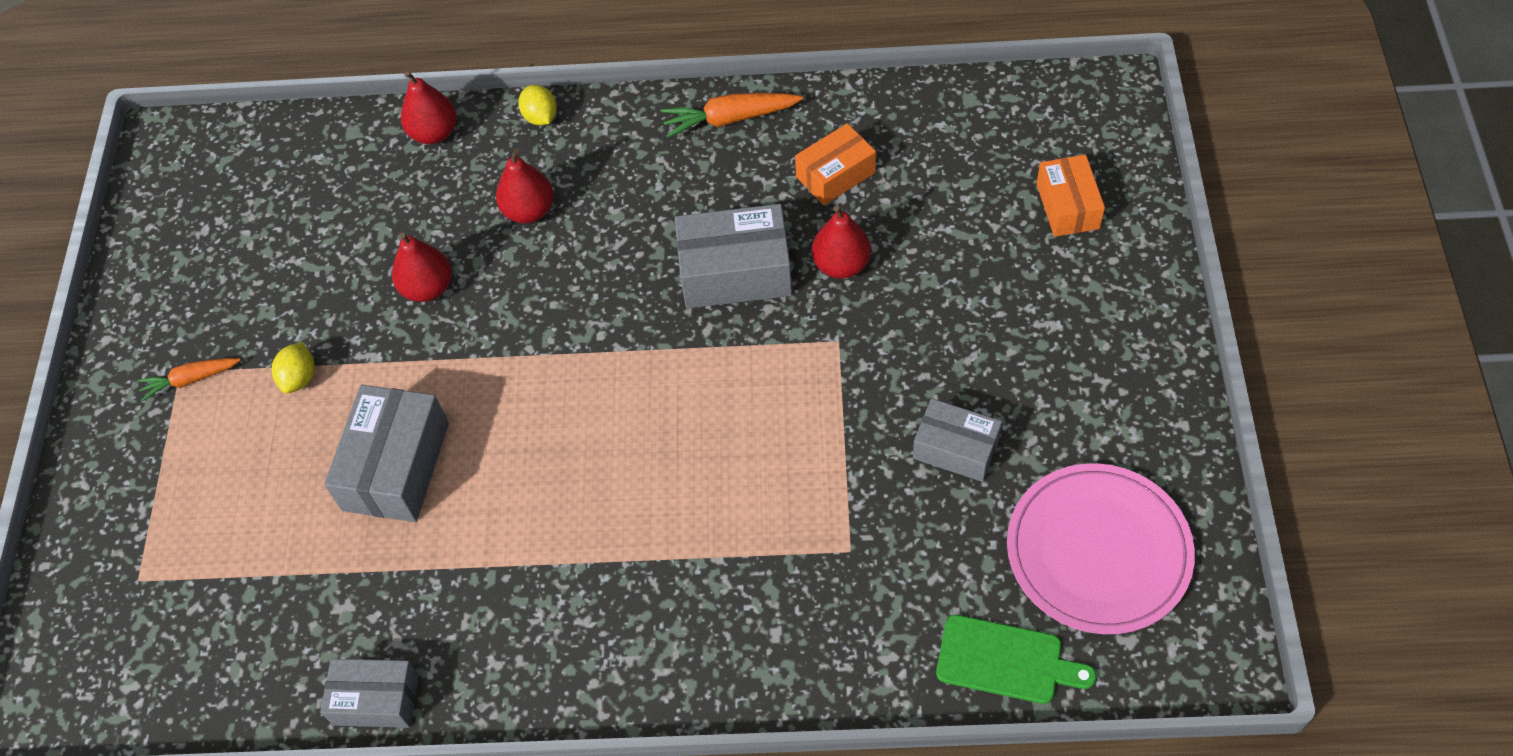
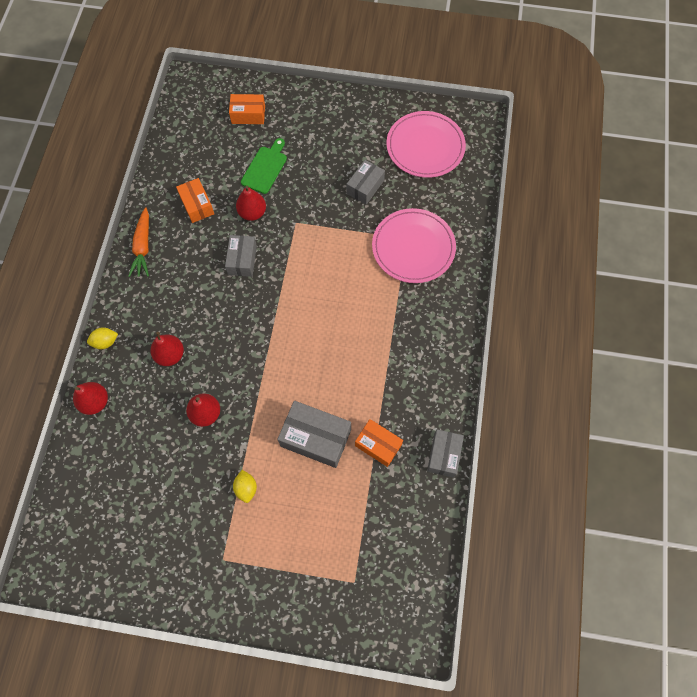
camera: 85 degrees left, 10 degrees up
orange carrot [137,358,241,401] -> none
yellow lemon [272,342,315,394] -> yellow lemon turned 60 degrees clockwise [233,470,257,503]
grey box [675,204,792,308] -> grey box [225,235,257,277], size x0.65
green cutting board [936,615,1096,704] -> green cutting board moved to [241,138,287,194]
none -> orange box [355,419,403,467]
none -> pink plate [372,208,456,283]

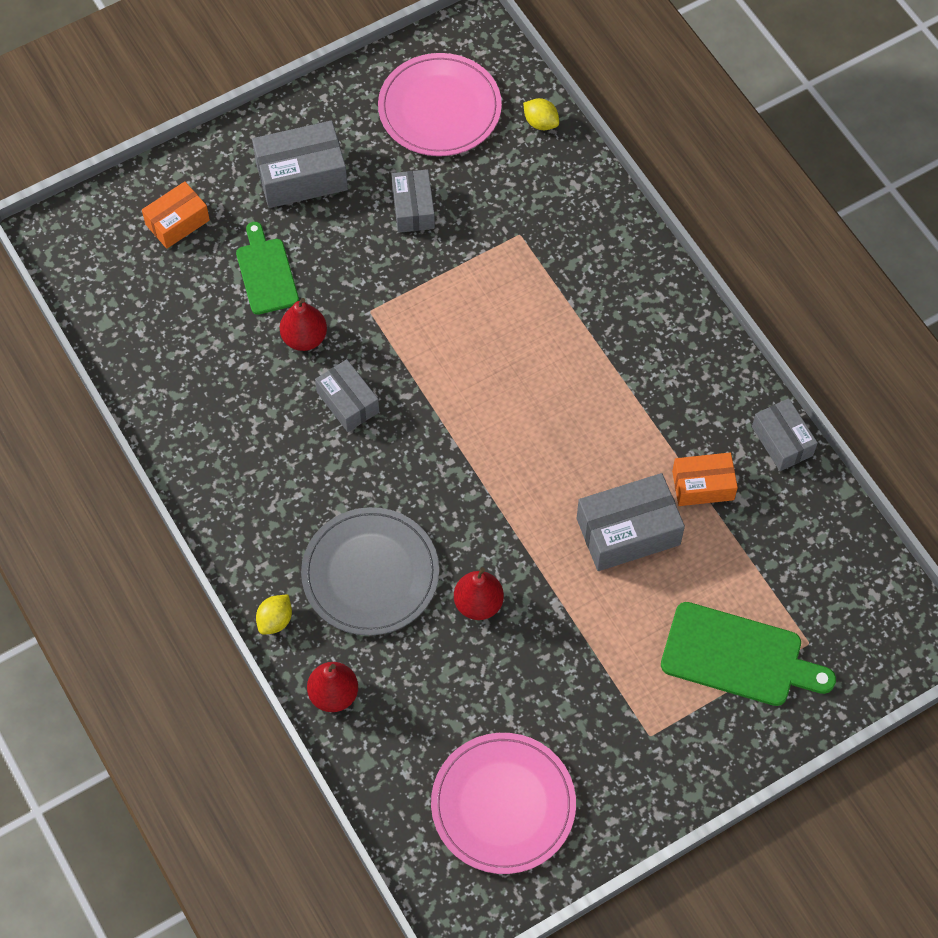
camera: 40 degrees left, 5 degrees down
orange carrot [128,207,149,277] -> none
red pear [151,332,184,366] -> grey plate [301,507,439,636]
orange box [176,178,214,223] -> none
yellow lemon [233,470,257,503] -> yellow lemon moved to [523,98,559,130]
pink plate [372,208,456,283] -> pink plate moved to [431,733,576,874]
none -> grey box [252,120,348,208]
none -> green cutting board [661,602,836,706]

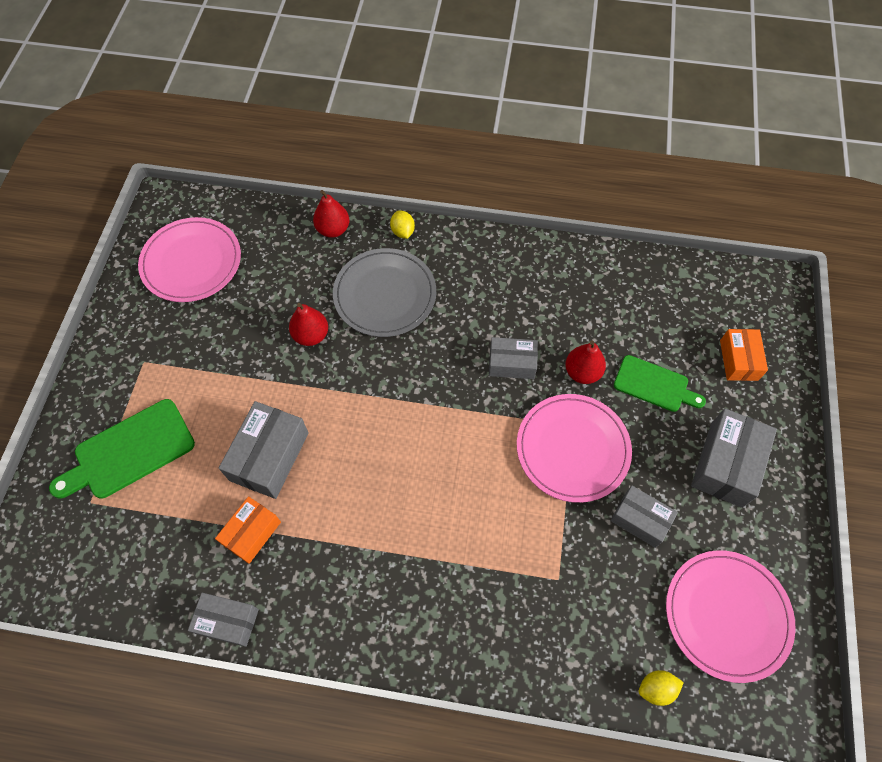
camera: 130 degrees right, 0 degrees up
none -> pink plate [517,394,632,503]

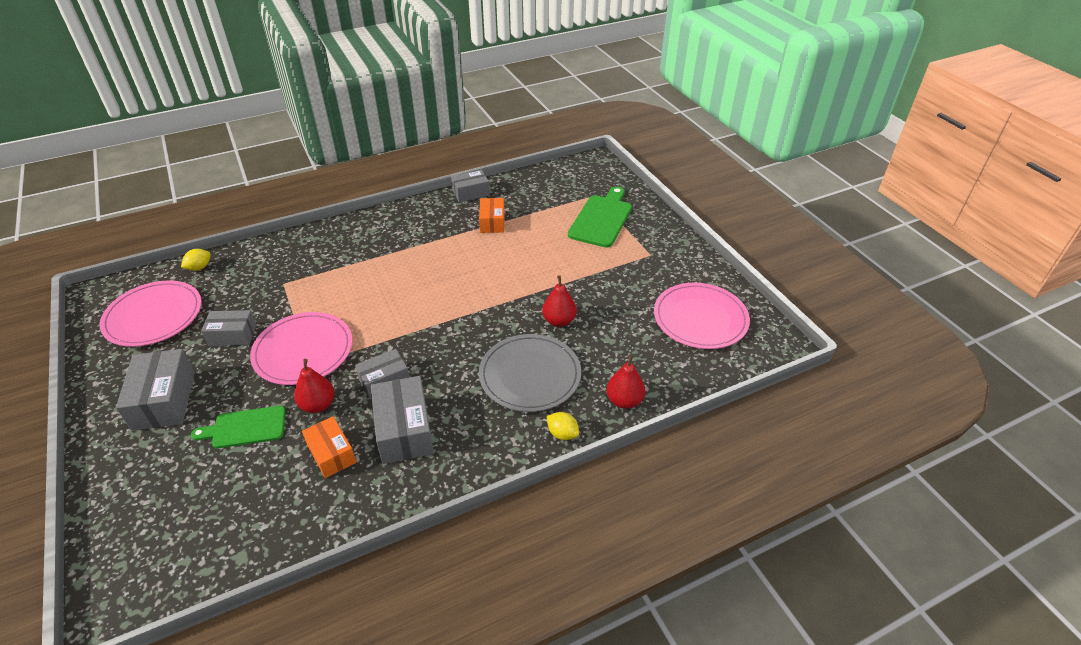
camera: 145 degrees right, 20 degrees down
grey box [219,401,309,499] -> grey box moved to [371,376,434,464]
orange box [720,329,768,381] -> orange box moved to [302,416,356,478]

